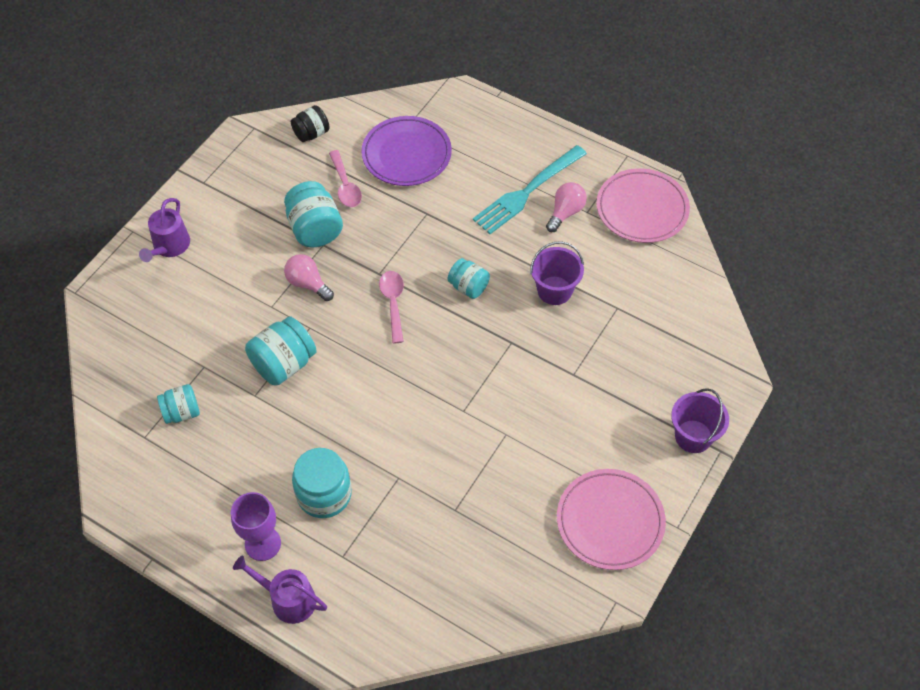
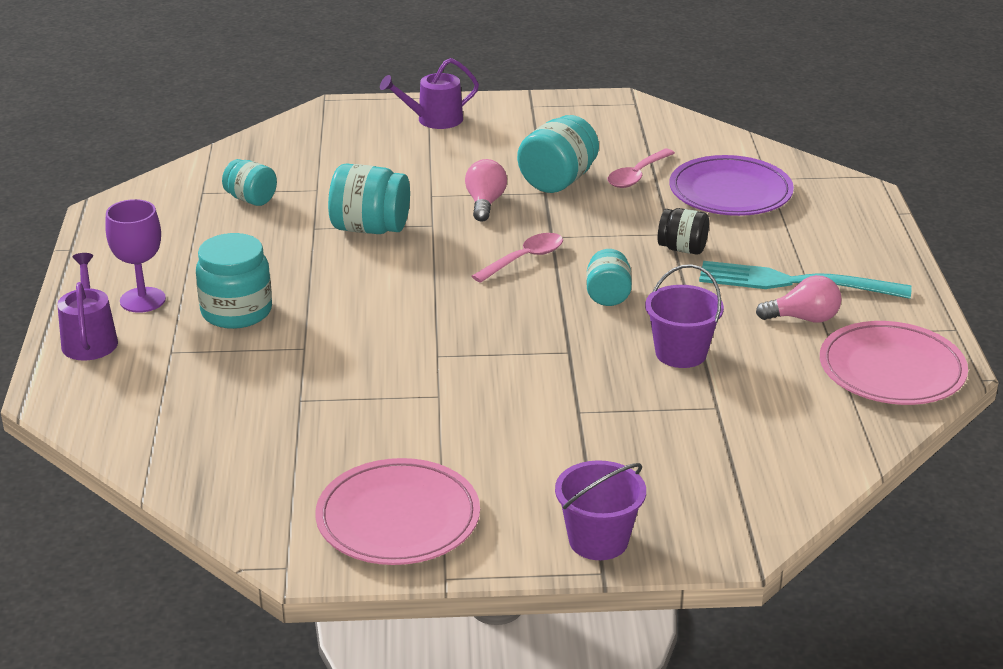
camera: 55 degrees right, 25 degrees down
black jar [291,105,330,142] -> black jar moved to [658,208,709,255]

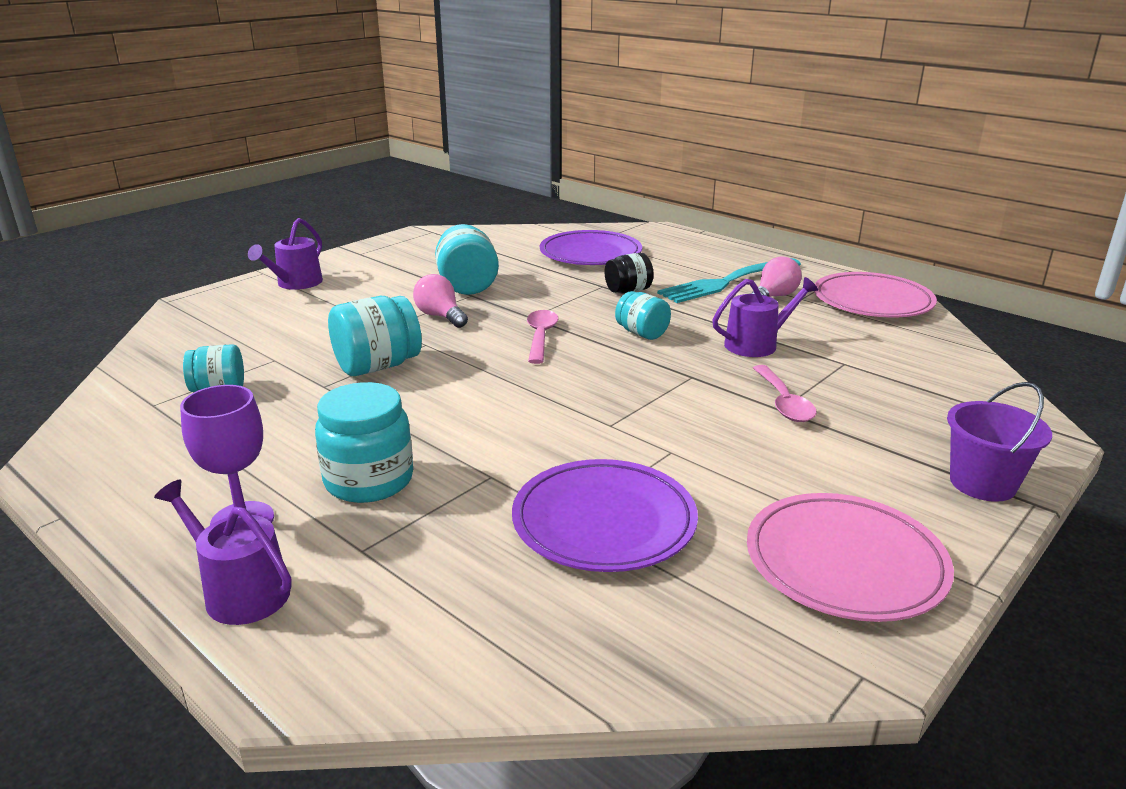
camera: 45 degrees left, 5 degrees down
pink spoon [608,149,675,188] -> pink spoon moved to [753,365,817,422]
purple bucket [645,264,724,368] -> purple watering can [712,277,818,357]
none -> purple plate [512,459,698,572]

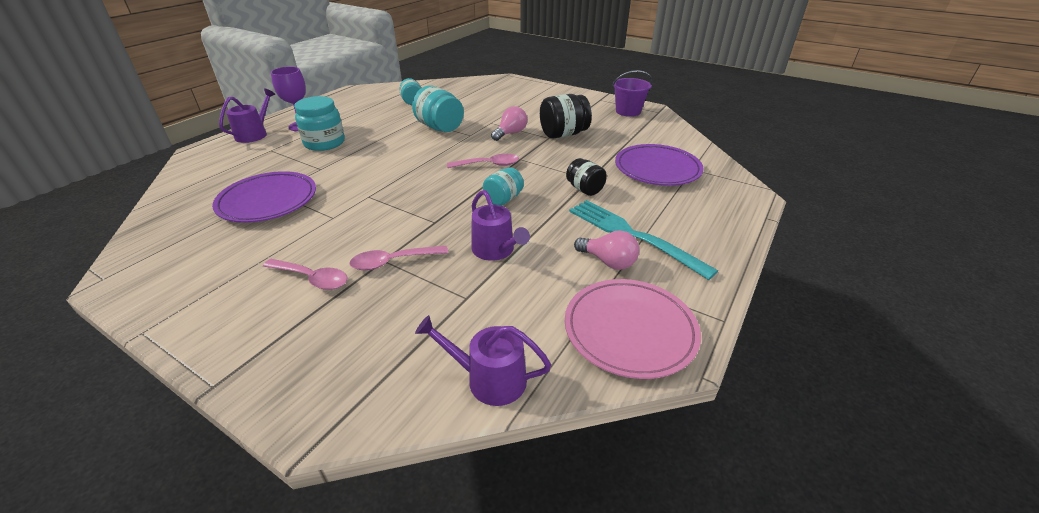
camera: 80 degrees right, 10 degrees up
purple watering can [248,218,323,290] -> purple watering can moved to [415,315,551,406]
turquoise jar [435,224,499,295] -> black jar [540,94,592,139]
pink plate [747,493,954,622] -> none
purple bucket [947,382,1052,502] -> purple bucket moved to [612,70,653,117]
none -> pink spoon [263,259,348,290]

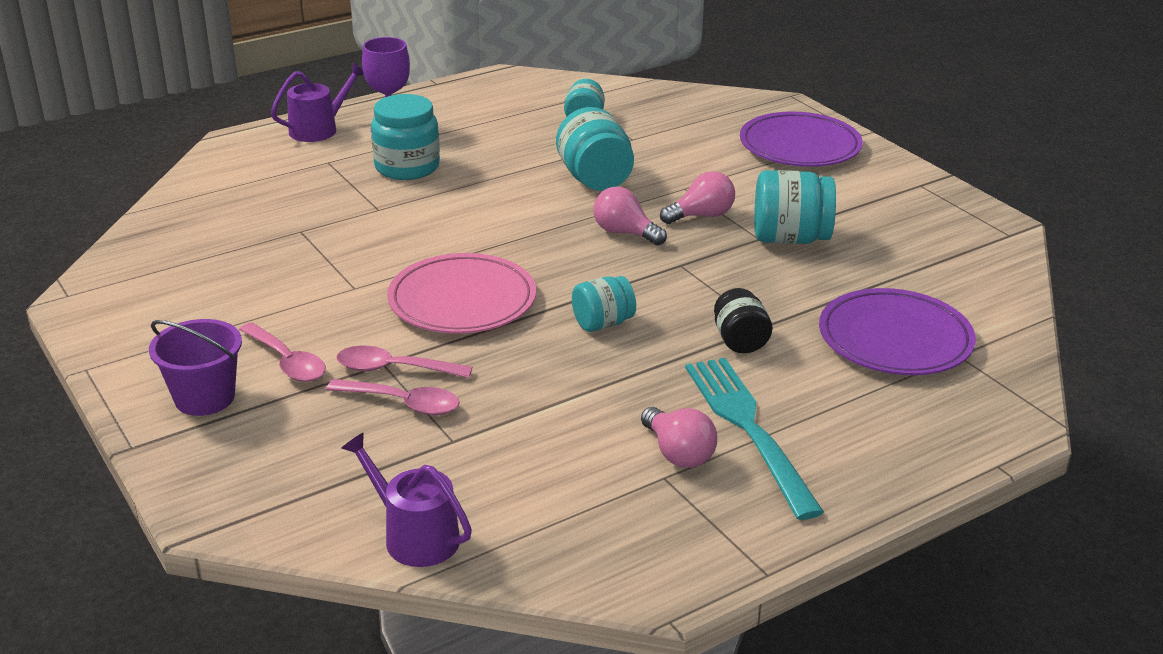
camera: 25 degrees right, 5 degrees down
purple plate [212,171,316,223] -> purple plate moved to [740,112,863,167]
pink spoon [447,154,519,168] -> pink spoon moved to [326,379,460,415]
purple watering can [471,190,530,261] -> none
black jar [540,94,592,139] -> turquoise jar [754,170,836,244]
pink plate [565,279,701,379] -> pink plate moved to [387,253,536,334]
purple bucket [612,70,653,117] -> purple bucket moved to [149,319,242,416]
none -> pink light bulb [593,186,667,245]

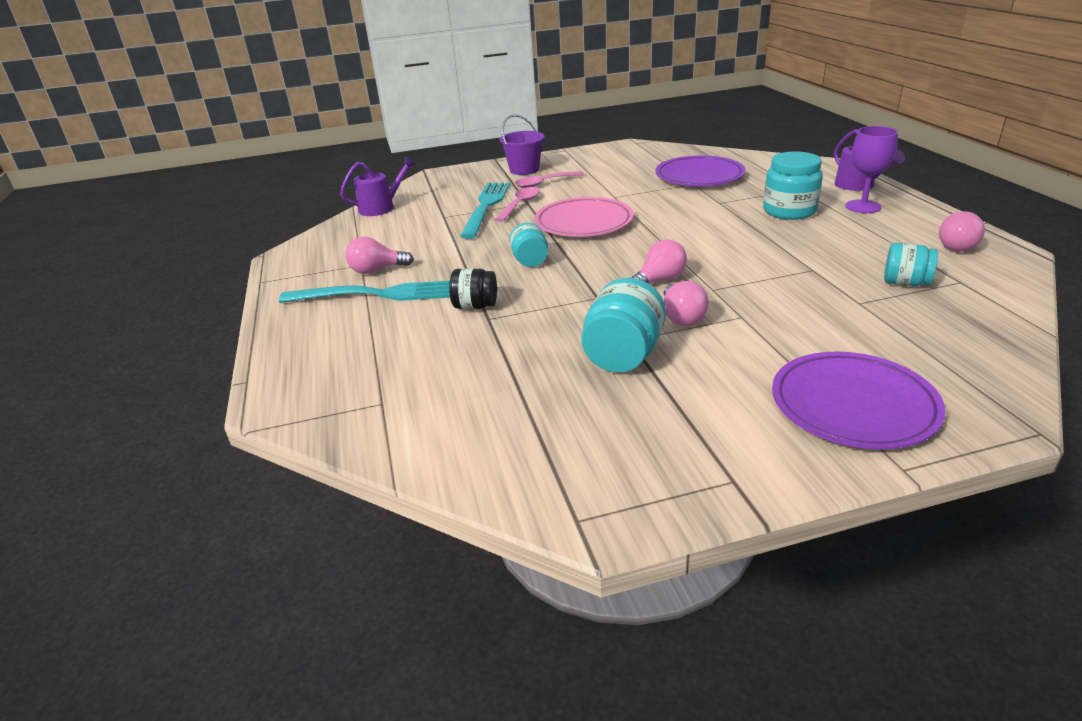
camera: 110 degrees right, 0 degrees up
pink spoon [326,379,460,415] -> turquoise fork [460,182,510,239]
turquoise jar [556,107,634,191] -> none
purple plate [819,288,976,375] -> purple plate moved to [655,155,746,186]
none -> pink light bulb [939,211,985,252]

